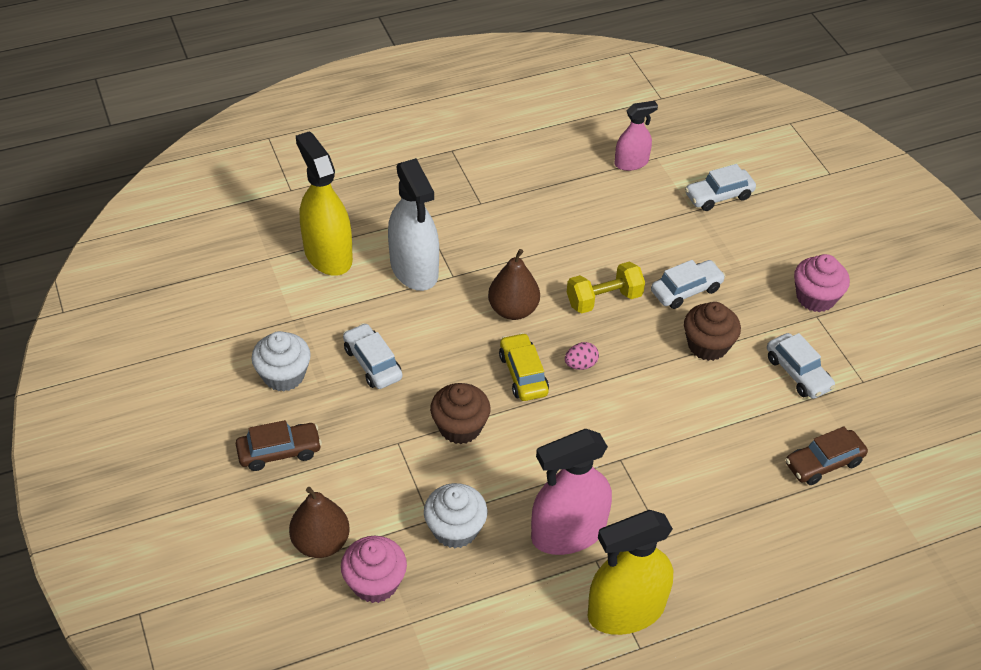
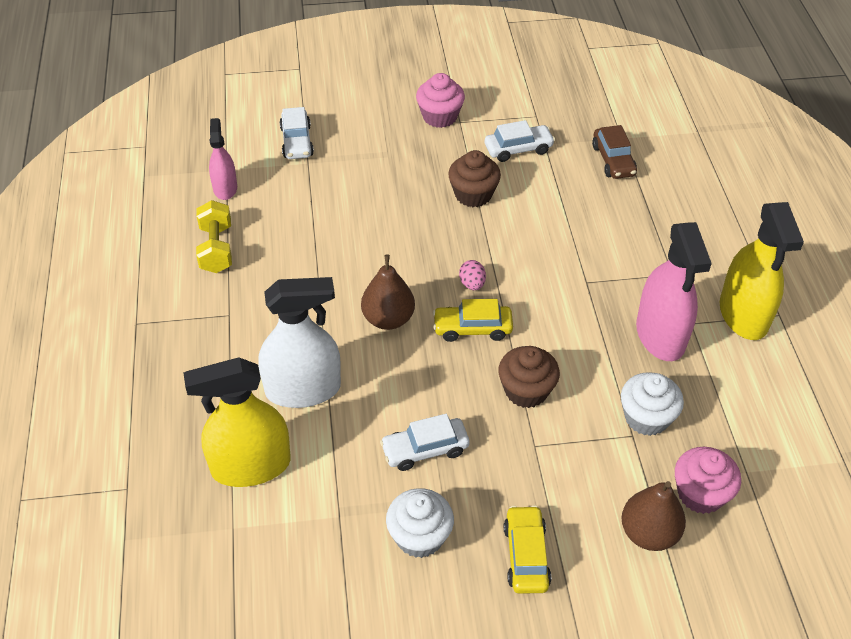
camera: 75 degrees left, 0 degrees up
brown car [236,420,322,471] -> yellow car [504,505,551,594]
yellow dumbbell [567,261,645,314] -> yellow dumbbell moved to [196,200,232,273]
white car [651,260,726,309] -> none

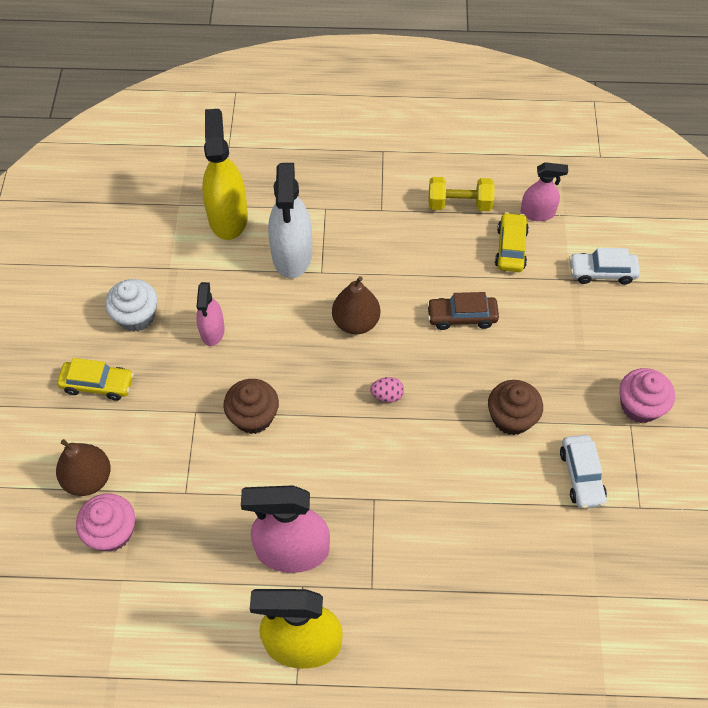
camera: 100 degrees right, 10 degrees up
white car [380,414,470,471] -> pink spray bottle [196,282,225,346]
yellow car [433,299,513,342] -> yellow car moved to [495,212,529,272]
brown car [592,125,637,179] -> brown car moved to [427,292,499,330]
white cupcake [621,372,684,436] -> none

